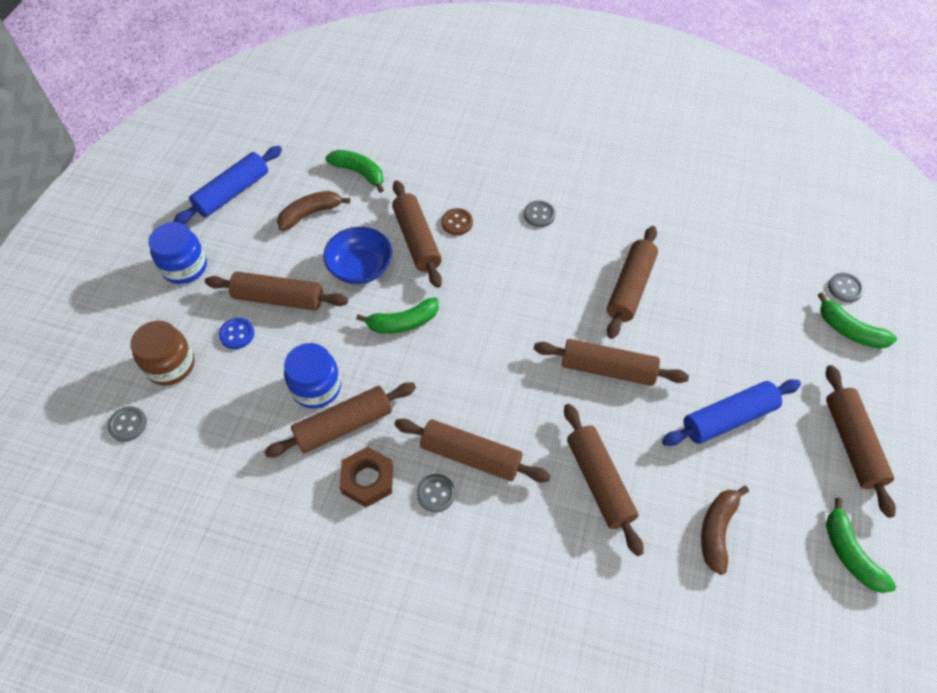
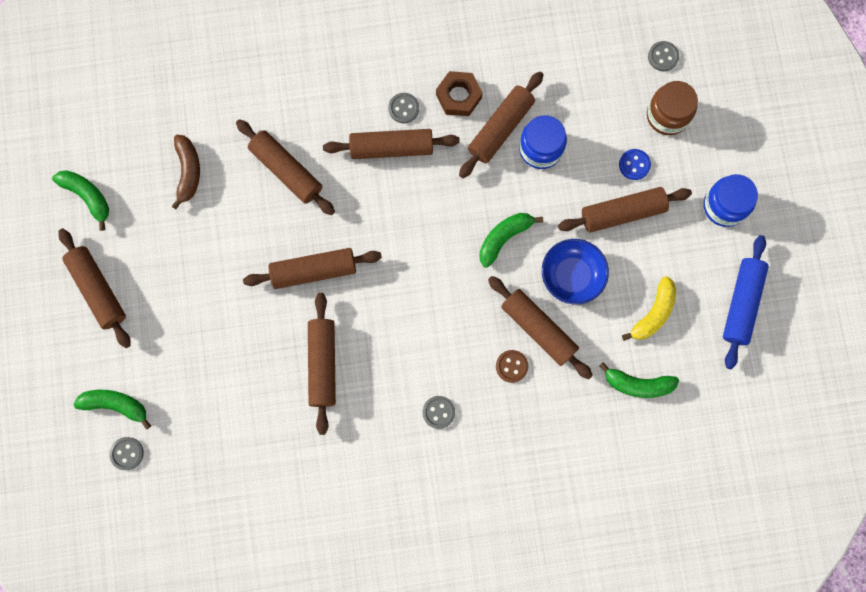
camera: 155 degrees right, 20 degrees up
brown banana [277,191,350,231] -> yellow banana [622,276,676,341]
blue rolling pin [662,379,801,446] -> none

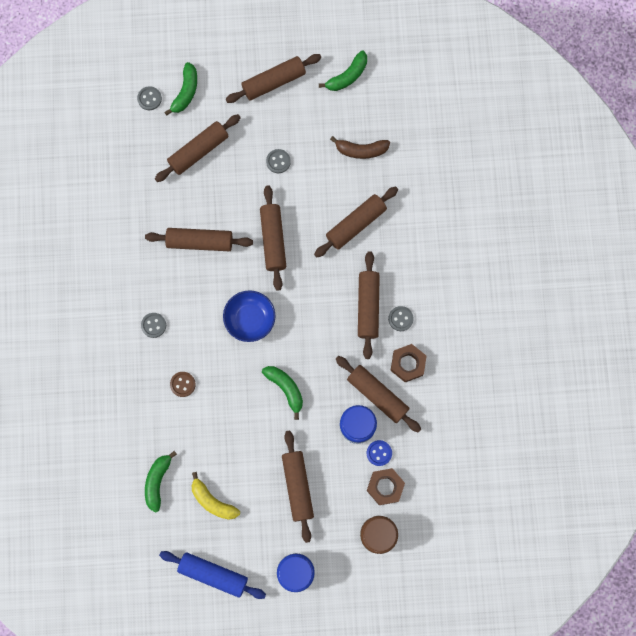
camera: 95 degrees right, 0 degrees up
brown rolling pin [488,276,593,379] -> brown rolling pin moved to [155,114,241,182]
blue bowl [542,239,609,304] -> blue bowl moved to [223,290,275,342]
blue button [619,149,651,180] -> blue button moved to [367,440,392,466]
grey button [648,41,679,71] -> grey button moved to [266,149,291,173]
none -> brown nut [367,468,405,505]

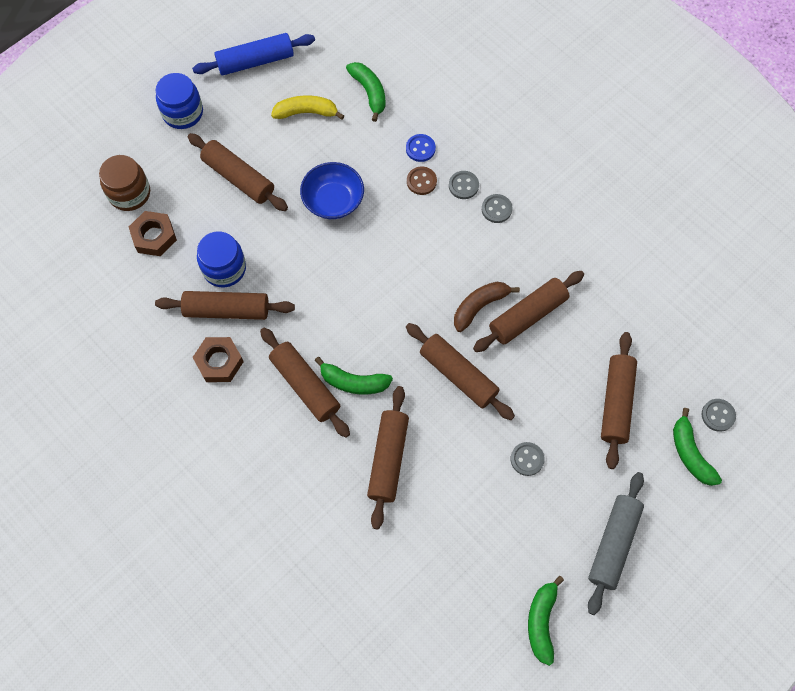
camera: 140 degrees right, 10 degrees down
blue bowl [223,290,275,342] -> blue bowl moved to [300,162,364,219]
brown rolling pin [226,54,321,103] -> grey rolling pin [588,472,644,615]
green banana [262,366,303,420] -> green banana moved to [315,357,393,394]
brown banana [330,136,390,159] -> brown banana moved to [454,282,520,332]
blue button [367,440,392,466] -> blue button moved to [406,134,436,162]
grey button [388,306,414,331] -> grey button moved to [449,171,479,199]

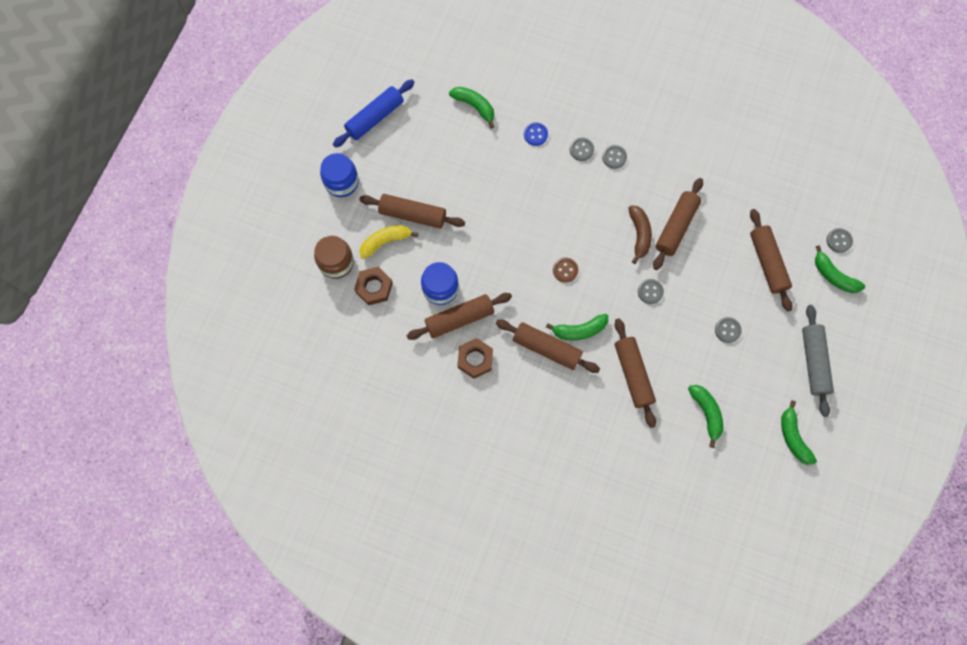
camera: 25 degrees left, 5 degrees up
yellow banana [271,95,344,120] -> yellow banana moved to [360,225,418,259]
blue bowl [300,162,364,219] -> none
brown rolling pin [406,323,515,420] -> grey button [638,279,664,304]
brown button [407,166,437,195] -> brown button moved to [553,258,578,283]
brown banana [454,282,520,332] -> brown banana turned 150 degrees clockwise [628,205,652,264]
none -> green banana [688,385,723,448]

